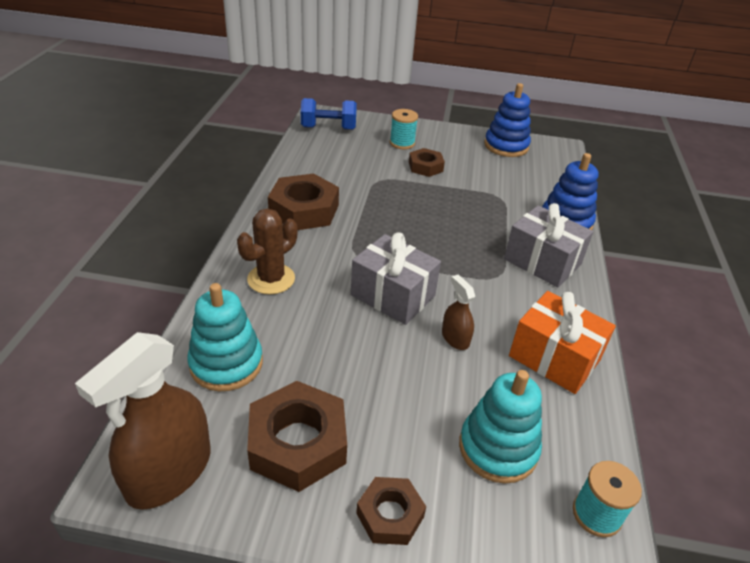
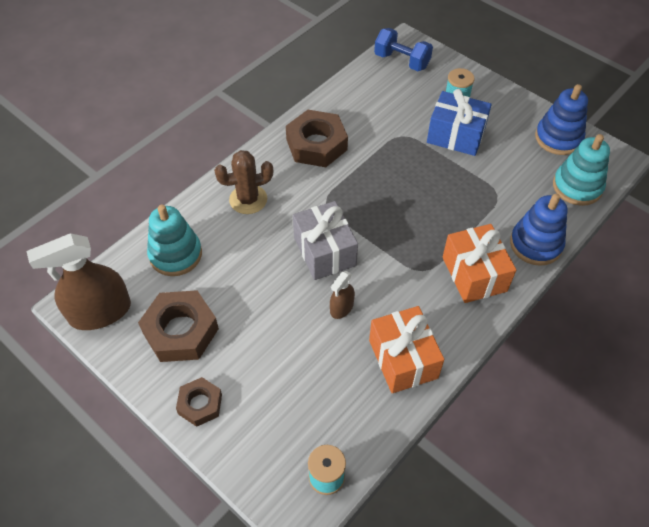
camera: 35 degrees right, 15 degrees up
brown nut [409,148,445,177] -> blue gift [427,89,492,156]
brown spray bottle [442,275,475,350] -> brown spray bottle turned 150 degrees counterclockwise [330,271,355,319]
turquoise stacking toy [459,370,542,484] -> turquoise stacking toy moved to [553,134,610,206]
grey gift [504,203,593,287] -> orange gift [443,224,516,303]

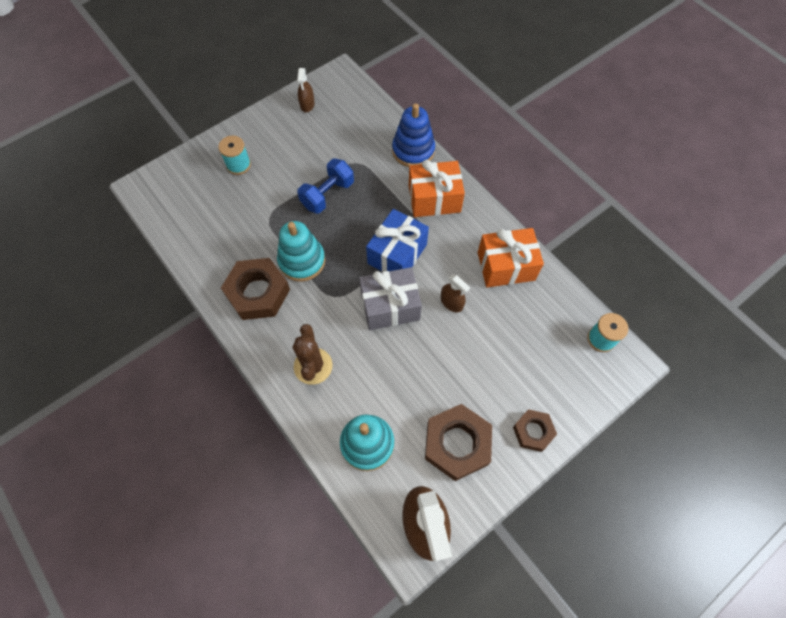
camera: 80 degrees left, 10 degrees up
blue dumbbell [374,28,433,71] -> blue dumbbell moved to [297,158,354,214]
blue gift [427,89,492,156] -> blue gift moved to [366,209,429,272]
blue stacking toy [535,84,588,155] -> brown spray bottle [297,68,315,112]
turquoise stacking toy [553,134,610,206] -> turquoise stacking toy moved to [277,221,326,282]

